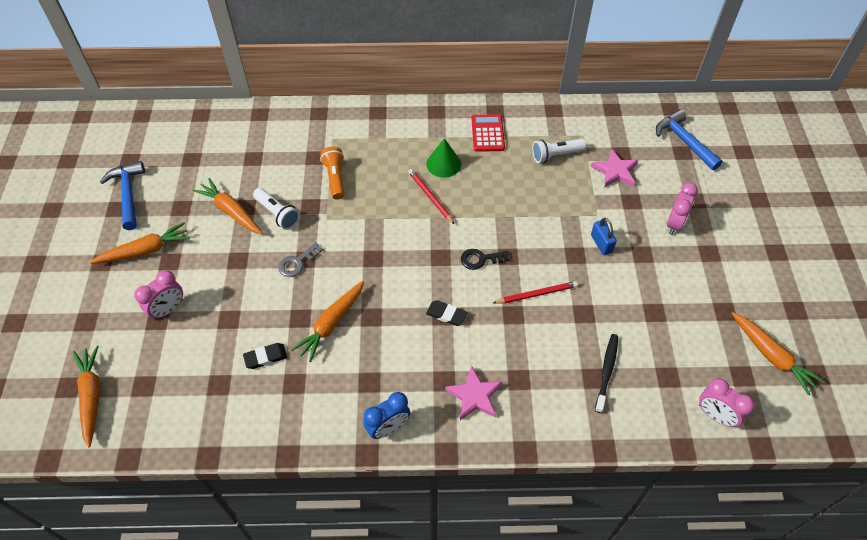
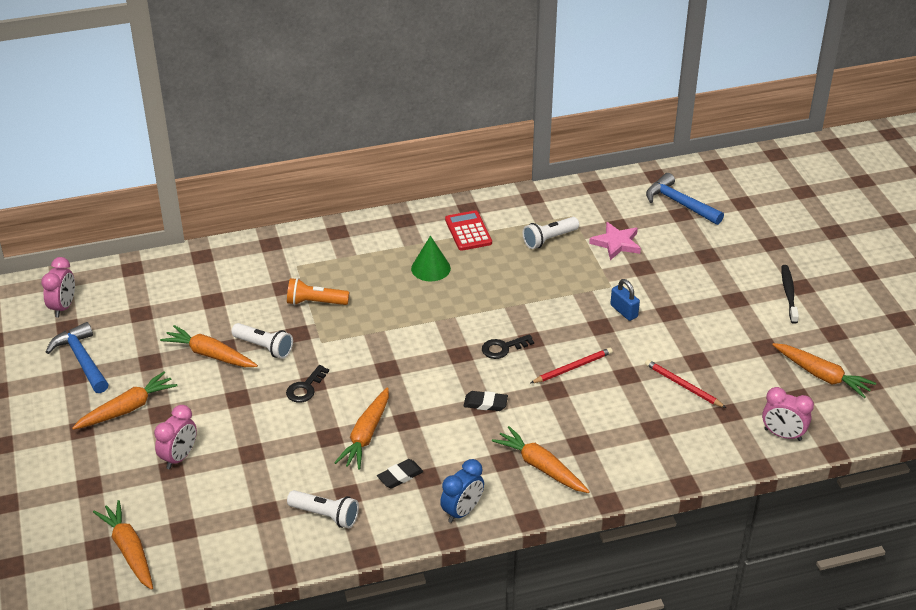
camera: 15 degrees left, 15 degrees down
black eraser [243,343,287,369] -> black eraser moved to [377,459,423,489]
grey key [278,243,323,277] -> black key [286,365,329,403]
orange flashlight [320,146,345,200] -> orange flashlight turned 60 degrees counterclockwise [287,278,349,305]
red pencil [408,169,454,224] -> red pencil moved to [645,360,726,408]
pink star [445,366,502,420] -> orange carrot [492,426,590,493]
black toothbrush [595,334,618,413] -> black toothbrush moved to [782,265,799,324]
pink clock [667,182,698,235] -> pink clock moved to [41,257,75,317]
none -> white flashlight [287,490,359,528]

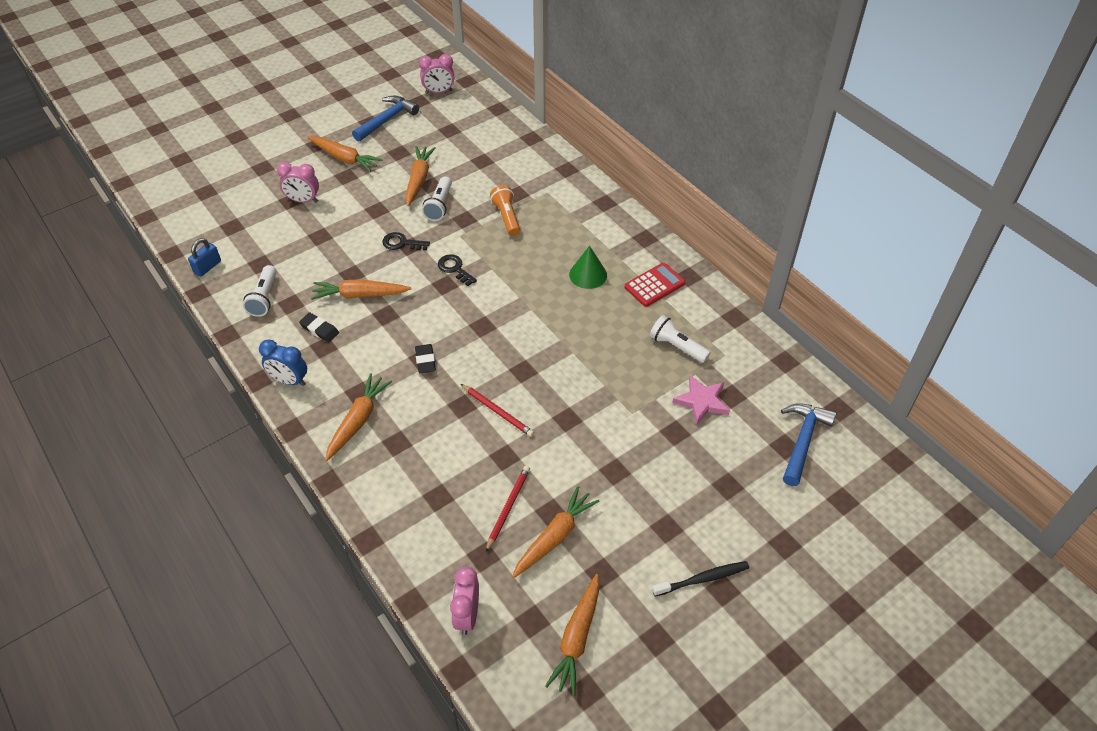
camera: 70 degrees right, 10 degrees up
orange carrot [93,500,153,590] -> orange carrot moved to [512,486,599,578]
black key [482,334,534,359] -> black key moved to [438,254,477,286]
blue padlock [610,279,640,321] -> blue padlock moved to [188,238,221,277]

